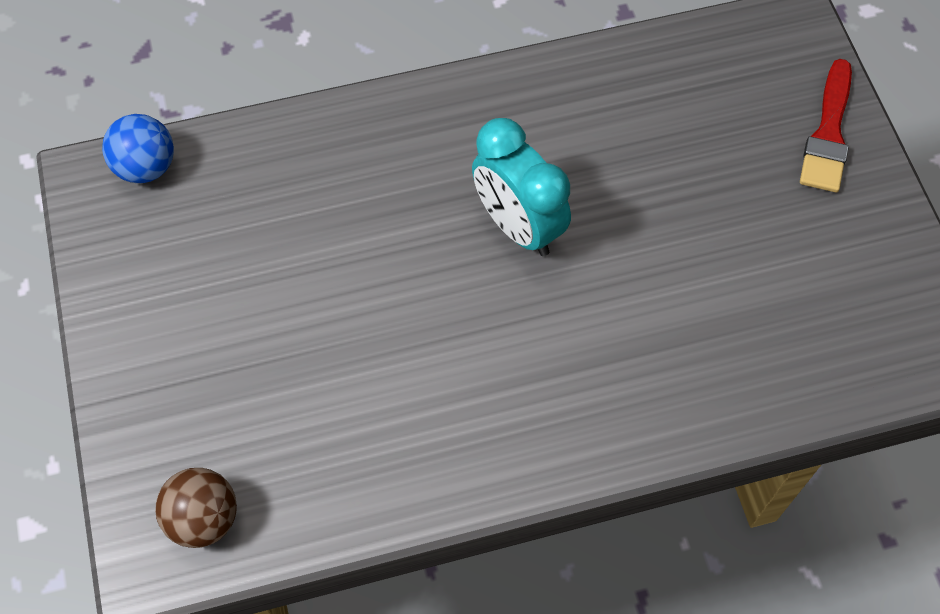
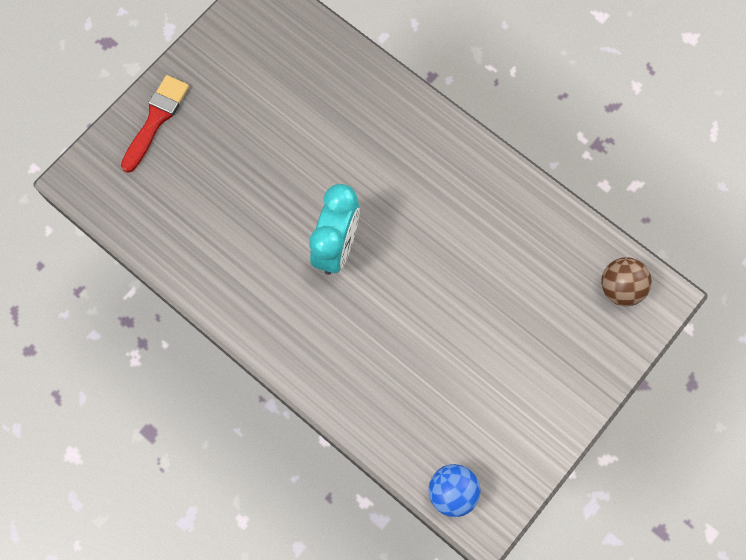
camera: 125 degrees left, 10 degrees up
red brush [800,59,852,192] -> red brush turned 45 degrees counterclockwise [121,75,189,173]

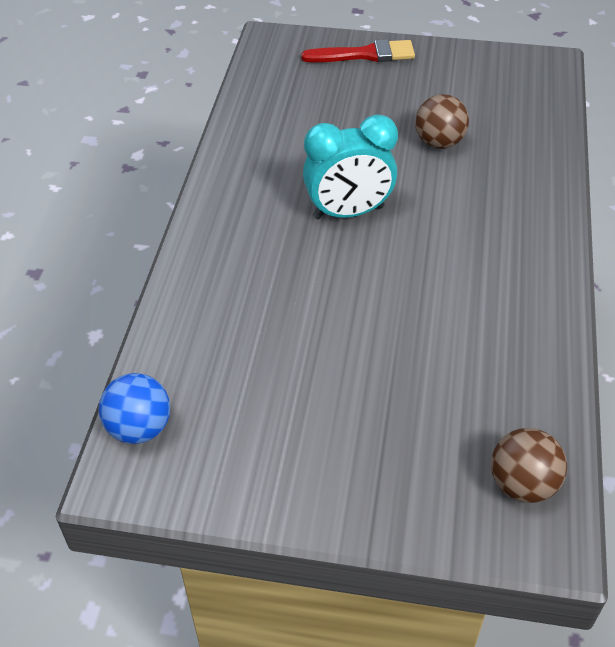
camera: 60 degrees right, 25 degrees down
none -> brown ball [415,94,469,149]

